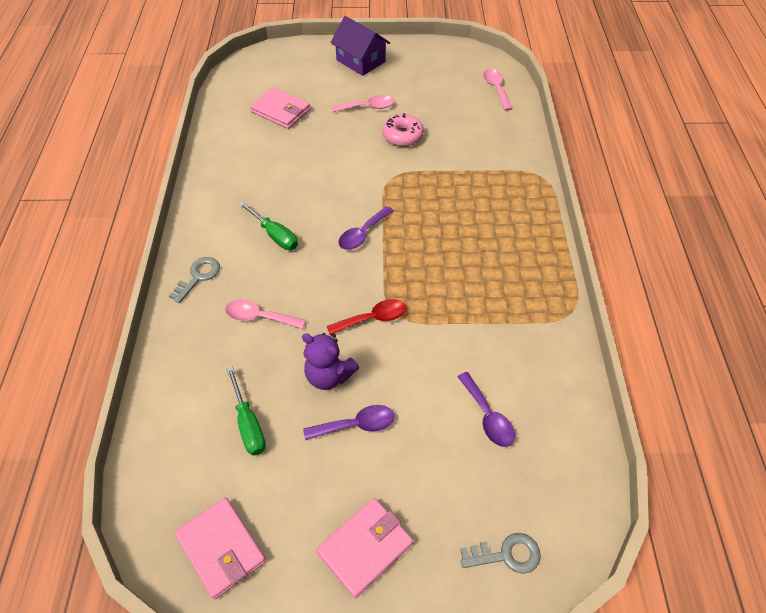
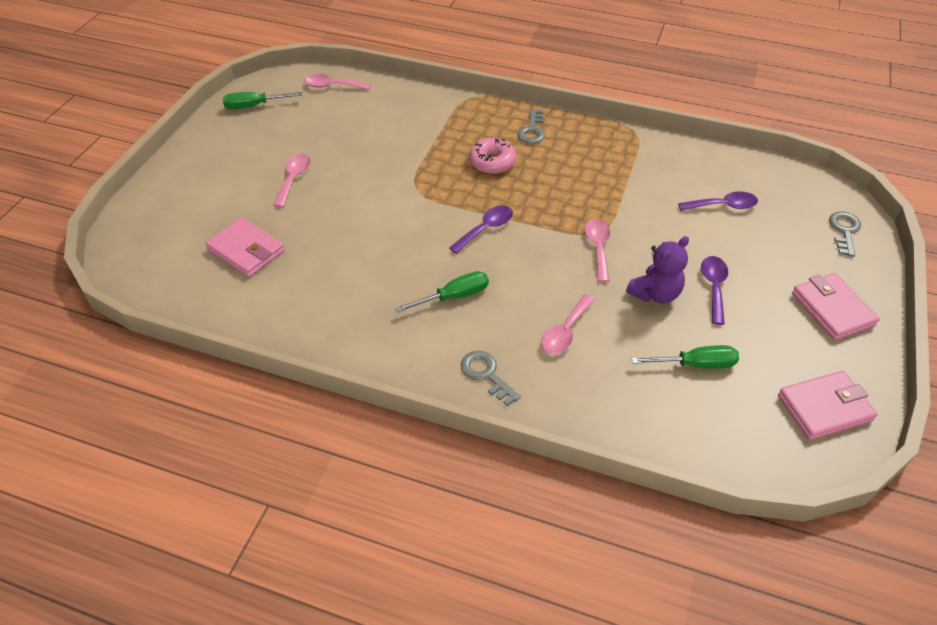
camera: 70 degrees left, 5 degrees down
pink wallet [250,87,311,129] -> pink wallet turned 75 degrees clockwise [205,217,285,277]
red spoon [326,299,406,335] -> pink spoon [585,219,610,282]
purple house [331,16,390,76] -> none
purple spoon [338,206,394,250] -> purple spoon turned 105 degrees counterclockwise [449,205,513,254]
pink donut [382,113,424,147] -> pink donut moved to [469,138,516,174]
none -> green screwdriver [223,92,302,109]
none -> grey key [517,109,545,144]

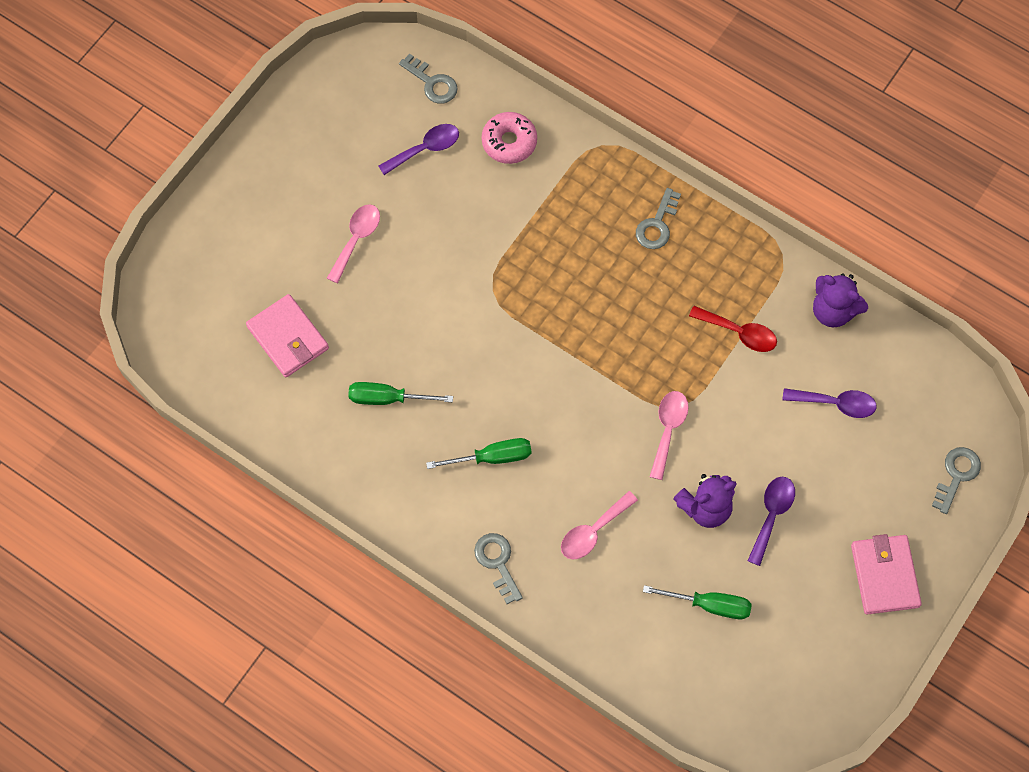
camera: 15 degrees right, 20 degrees up
green screwdriver [223,92,302,109] -> green screwdriver moved to [348,382,453,405]
pink spoon [304,74,371,90] -> grey key [399,54,458,104]
purple spoon [449,205,513,254] -> purple spoon moved to [378,124,459,175]
pink donut [469,138,516,174] -> pink donut moved to [482,112,537,164]
pink wallet [778,371,878,440] -> none
none -> red spoon [689,306,777,352]
none -> purple teddy bear [813,274,868,327]

